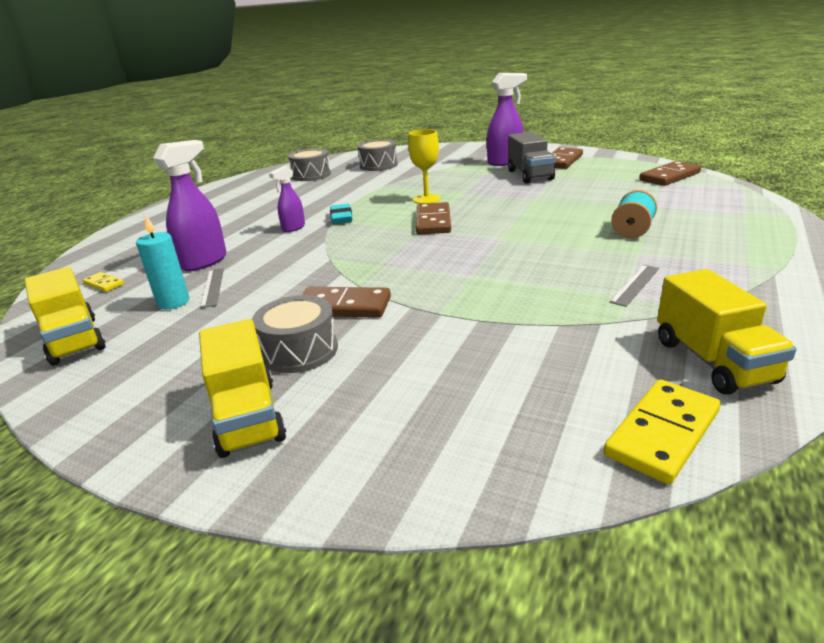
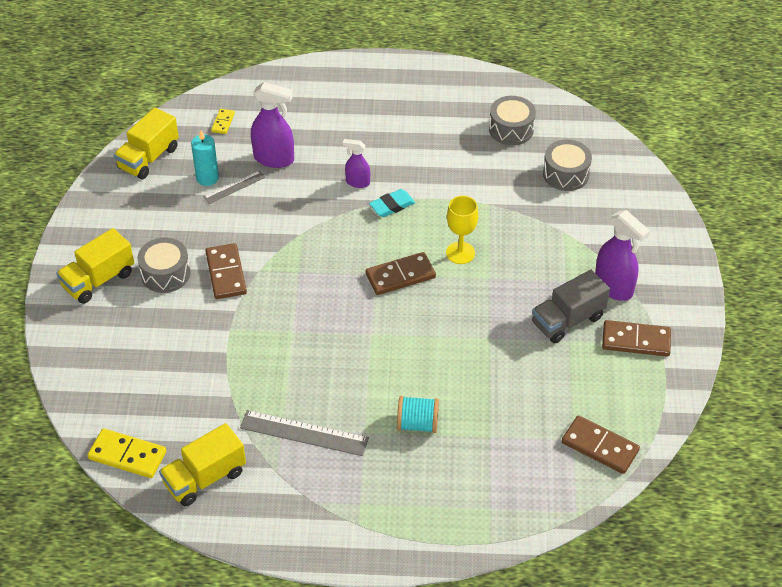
camera: 65 degrees right, 20 degrees up
grey ruler [609,265,659,307] -> grey ruler [240,410,369,456], size x1.72

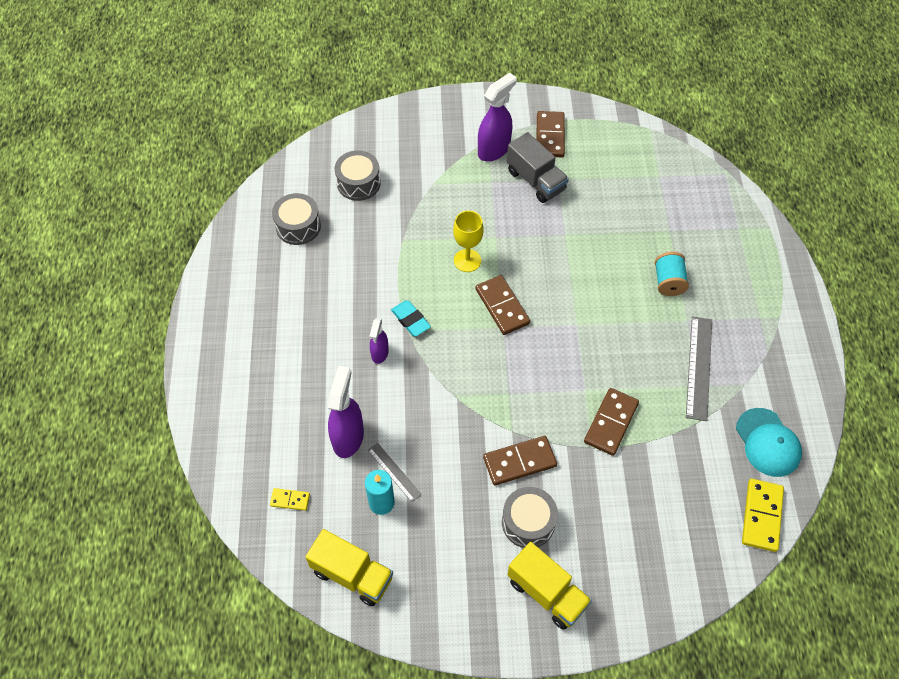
camera: 95 degrees left, 10 degrees up
yellow truck [159,423,246,507] -> turquoise cap [736,408,802,477]
brown domino [562,416,640,474] -> brown domino moved to [584,388,639,456]

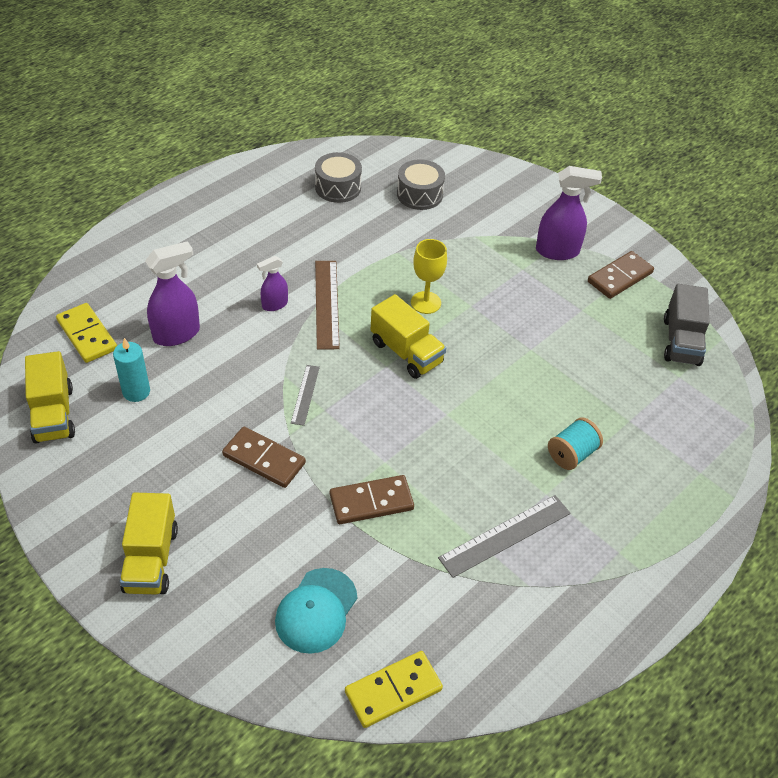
camera: 45 degrees right, 10 degrees down
yellow domino [270,488,310,511] -> yellow domino [56,303,117,363], size x1.85
grey ruler [368,443,422,502] -> grey ruler moved to [291,365,320,426]
turquoise eraser [391,300,431,337] -> brown ruler [315,261,340,350]
brown domino [475,275,530,335] -> yellow truck [371,294,446,379]
grey drum [502,487,558,548] -> none
grey truck [507,132,569,203] -> grey truck moved to [664,284,709,366]
turquoise cap [736,408,802,477] -> turquoise cap moved to [275,568,358,654]

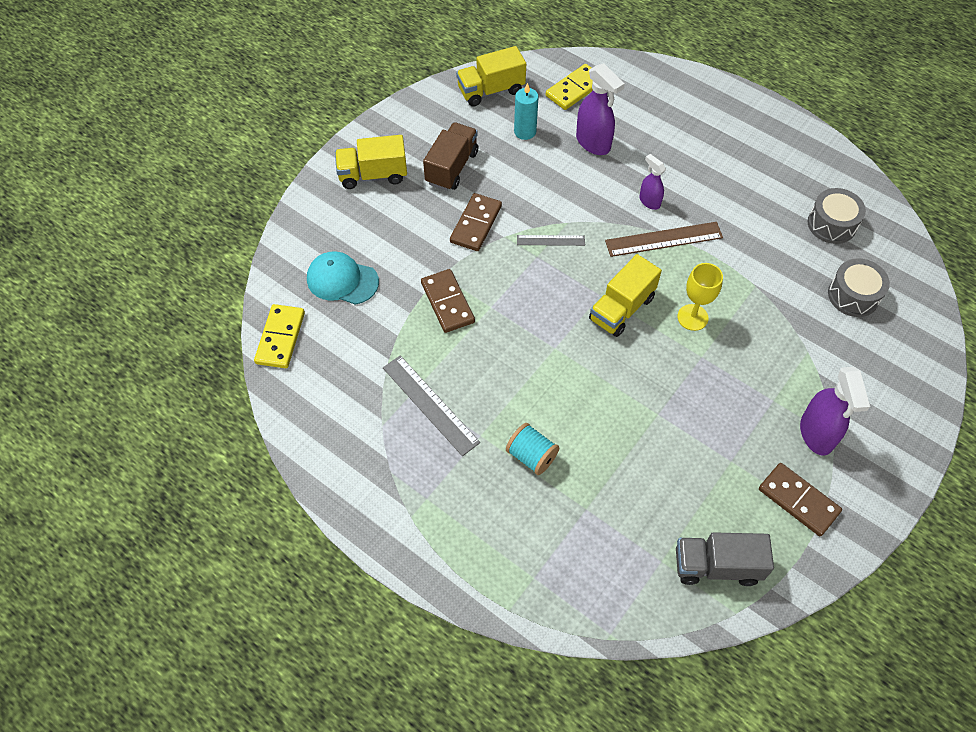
camera: 85 degrees right, 10 degrees up
yellow domino [345,651,443,728] -> yellow domino turned 45 degrees clockwise [254,304,305,368]
none -> brown truck [423,122,478,191]

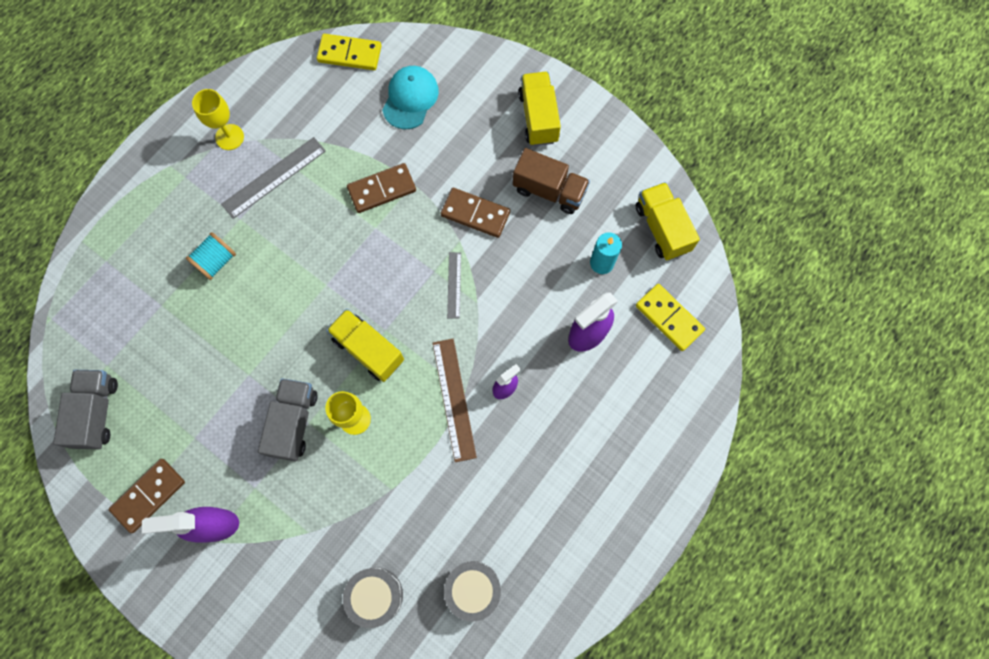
camera: 90 degrees right, 15 degrees up
none -> yellow goblet [192,89,244,150]
none -> grey truck [258,378,317,462]

